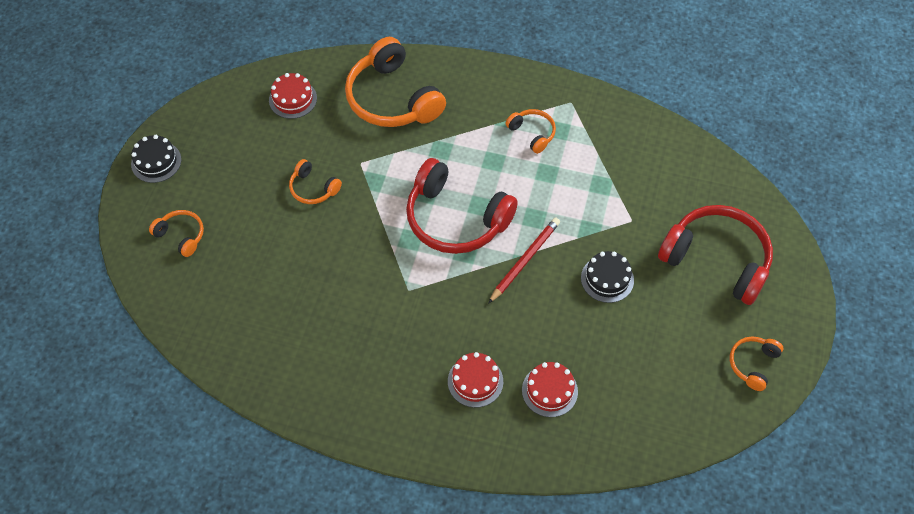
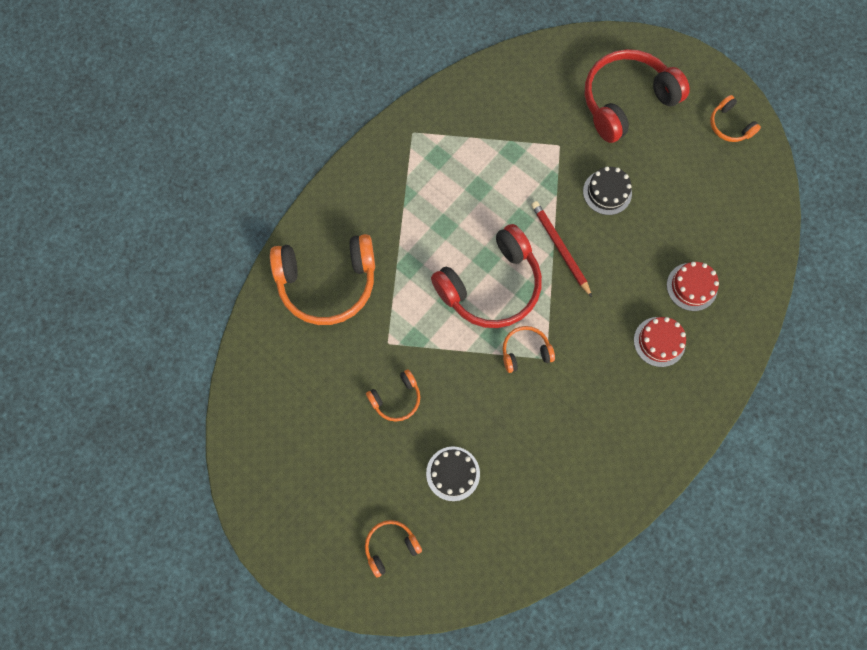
camera: 65 degrees left, 15 degrees up
black cake [131,135,181,183] -> black cake moved to [426,446,480,501]
red cake [269,73,317,119] -> none
orange headphones [505,109,556,154] -> orange headphones moved to [503,326,555,373]

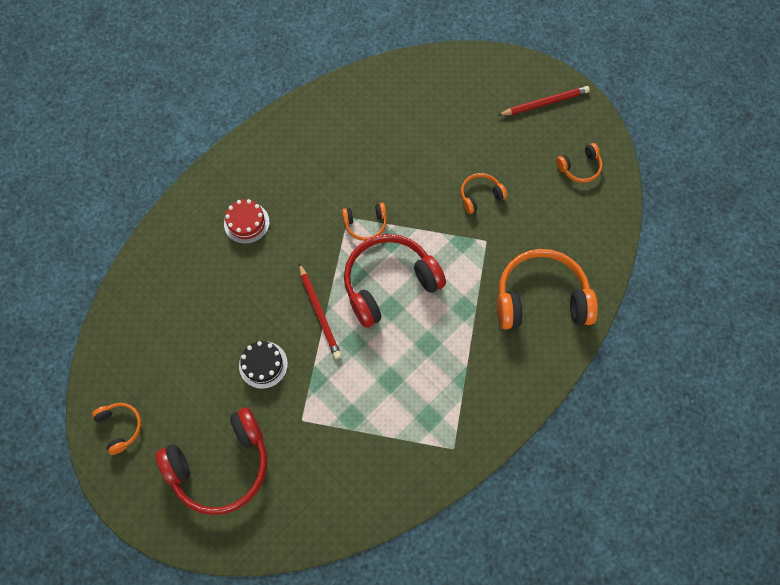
camera: 175 degrees left, 5 degrees down
orange headphones [365,520,422,578] -> orange headphones moved to [556,143,603,183]
black cake [426,446,480,501] -> none
red cake [667,262,719,311] -> none
none -> red pencil [498,86,590,116]

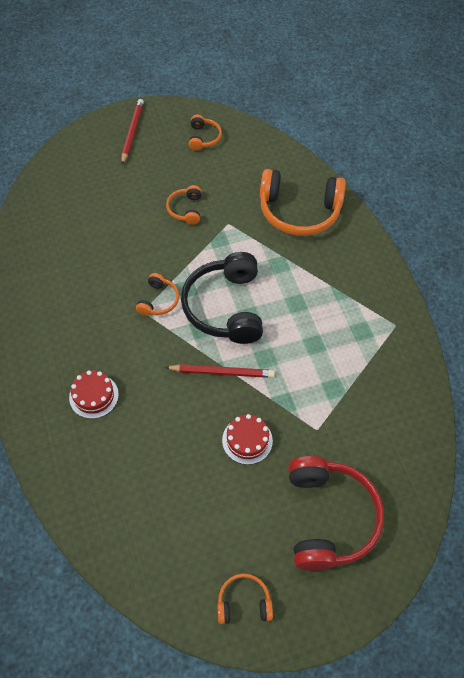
camera: 65 degrees left, 10 degrees down
black cake [239,341,288,389] -> red cake [222,414,273,465]
red headphones [344,234,446,328] -> black headphones [181,252,263,344]
orange headphones [497,249,598,329] -> orange headphones turned 105 degrees counterclockwise [260,169,346,236]

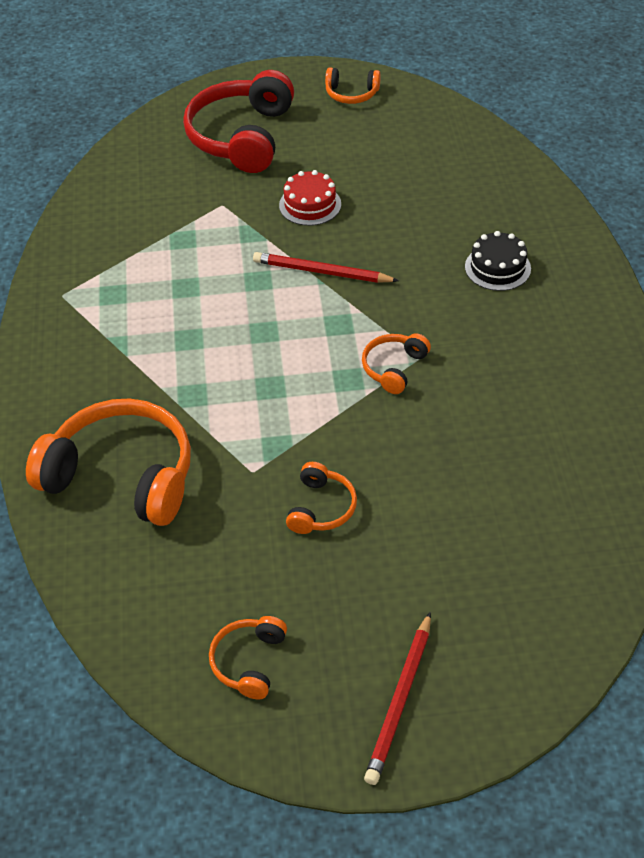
camera: 165 degrees left, 10 degrees down
red cake [69,370,119,419] -> black cake [465,231,531,291]
black headphones [181,252,263,344] -> none

